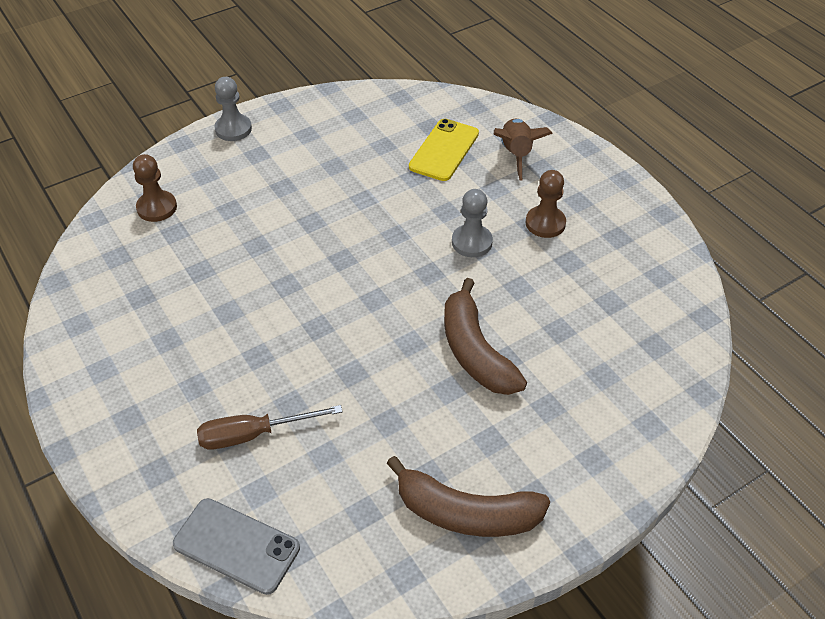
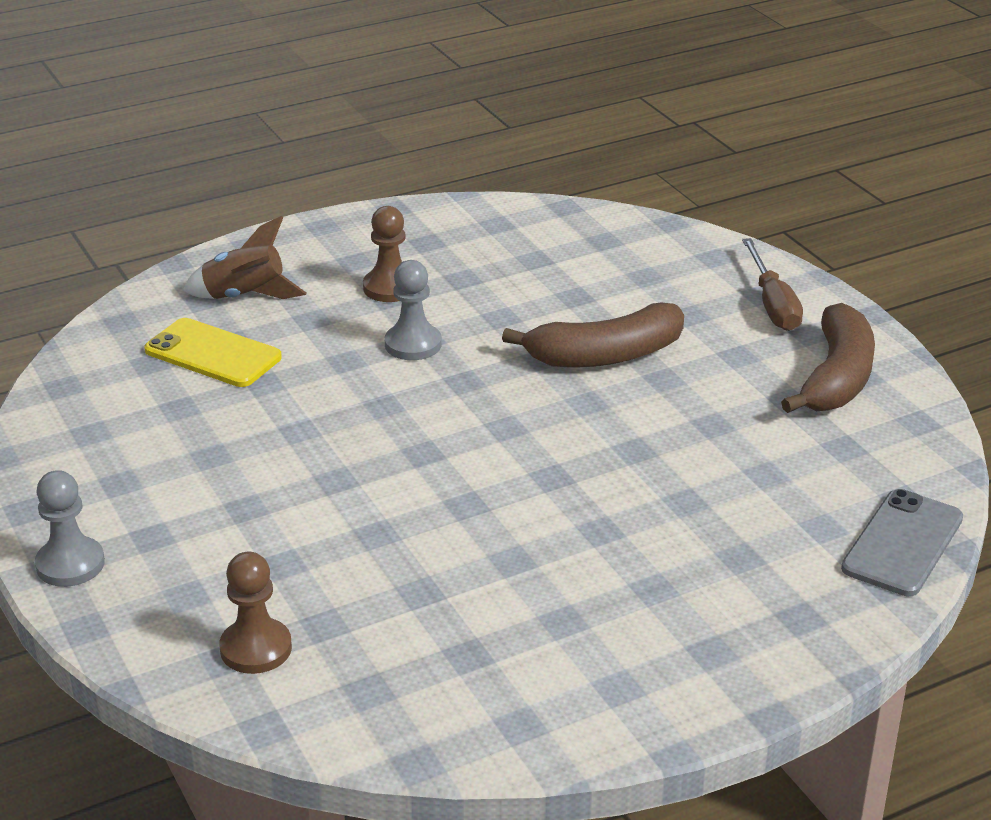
camera: 85 degrees left, 15 degrees down
brown screwdriver [197,405,343,450] -> brown screwdriver moved to [742,238,803,331]

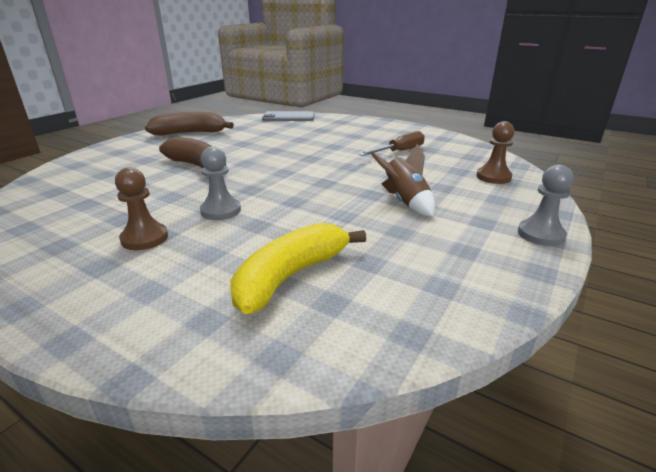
camera: 120 degrees left, 5 degrees down
yellow phone [144,318,282,387] -> yellow banana [230,223,366,314]
brown rocket [183,216,306,299] -> brown rocket moved to [370,144,435,217]
brown screwdriver [742,238,803,331] -> brown screwdriver moved to [359,131,425,156]

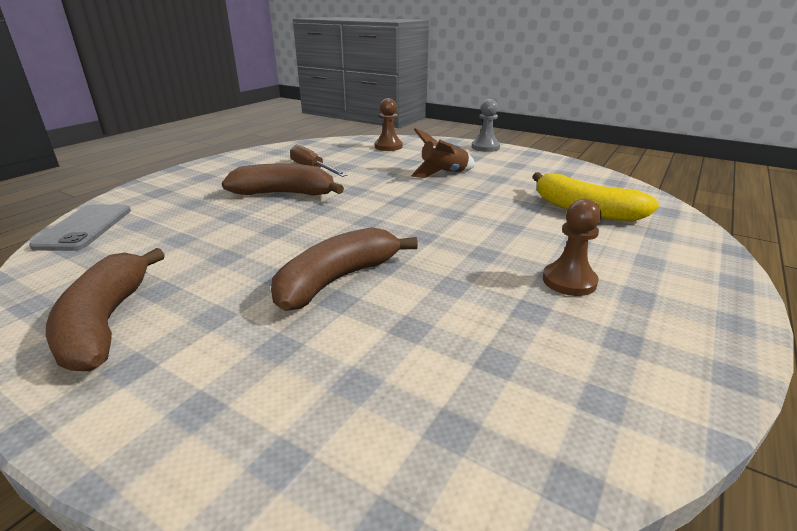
camera: 90 degrees left, 0 degrees up
grey pawn [200,146,241,220] -> none
none -> brown banana [222,163,344,196]

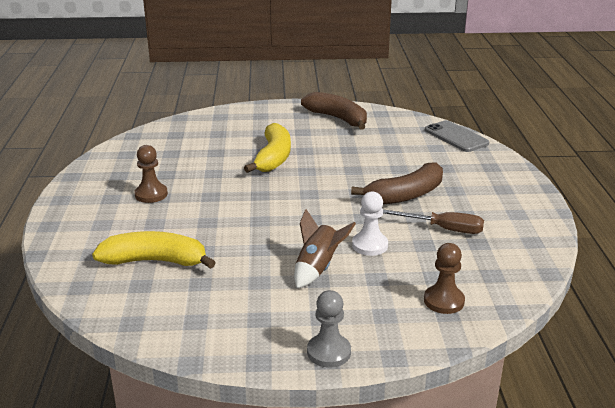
camera: 145 degrees right, 0 degrees up
brown banana [271,227,418,311] -> yellow banana [244,123,291,173]
none -> white pawn [352,191,388,256]

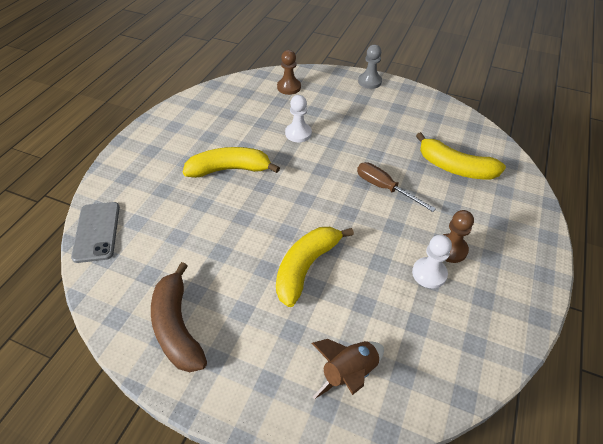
camera: 155 degrees left, 20 degrees up
brown rocket [294,209,356,288] -> brown rocket moved to [312,339,384,399]
brown banana [351,162,443,204] -> yellow banana [183,147,280,178]
brown screwdriver [383,209,484,234] -> brown screwdriver moved to [357,162,436,212]
none -> white pawn [412,235,452,288]

